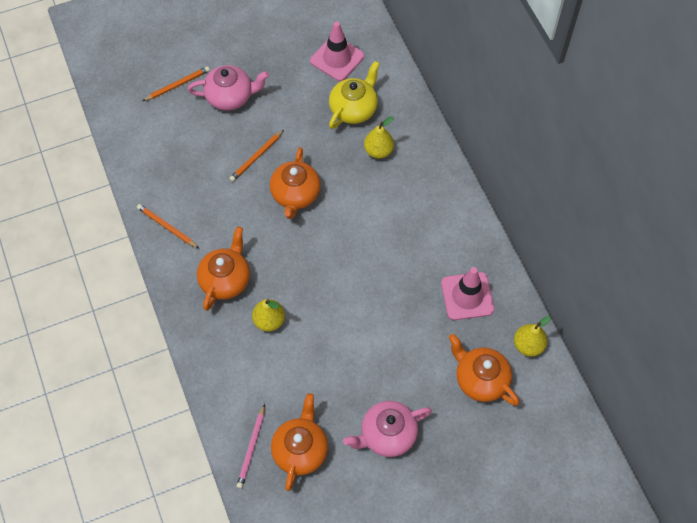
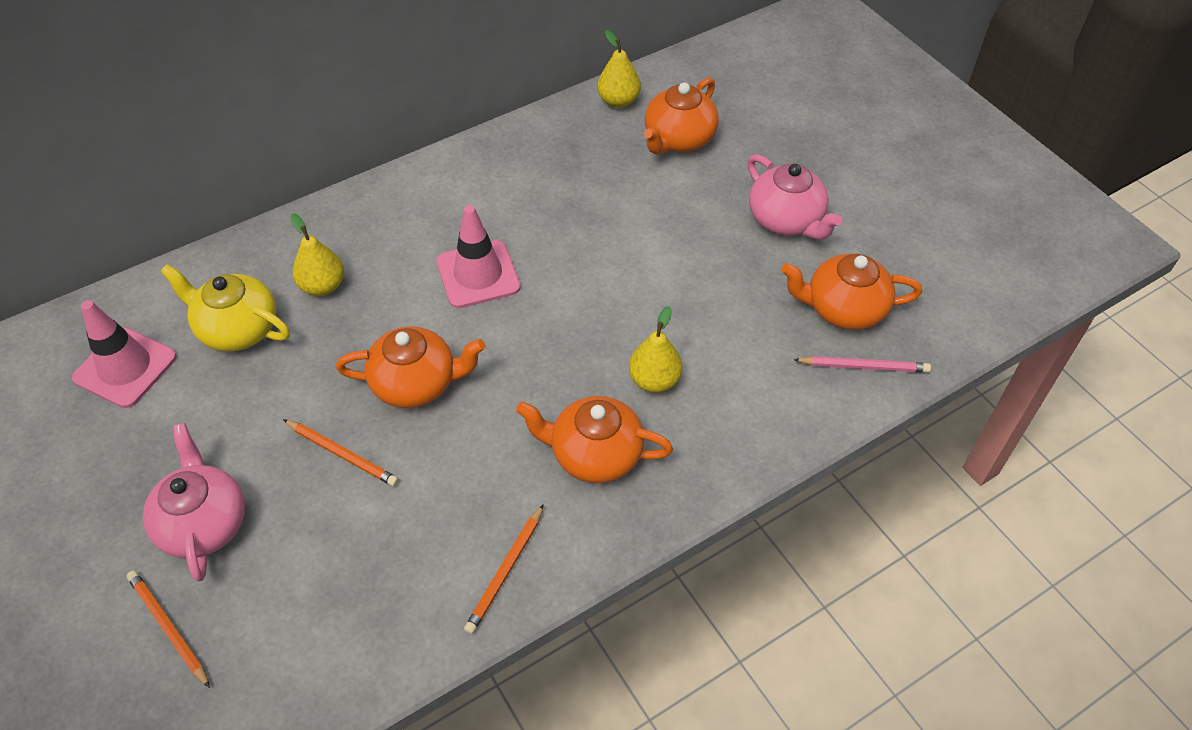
camera: 100 degrees left, 10 degrees down
pink traffic cone [441,267,494,320] -> pink traffic cone moved to [436,205,520,308]

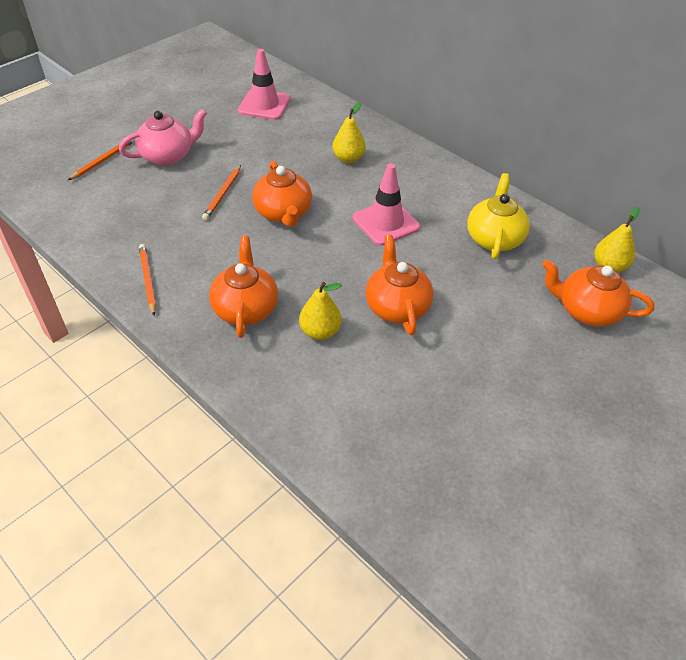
camera: 75 degrees right, 5 degrees down
yellow teapot [160,264,290,352] -> yellow teapot moved to [467,173,530,259]
orange pencil [464,504,544,634] -> orange pencil turned 60 degrees clockwise [139,244,156,316]
pink teapot [748,154,843,240] -> none
orange teapot [781,254,922,330] -> orange teapot moved to [366,235,433,335]
pink pencil [794,356,931,373] -> none

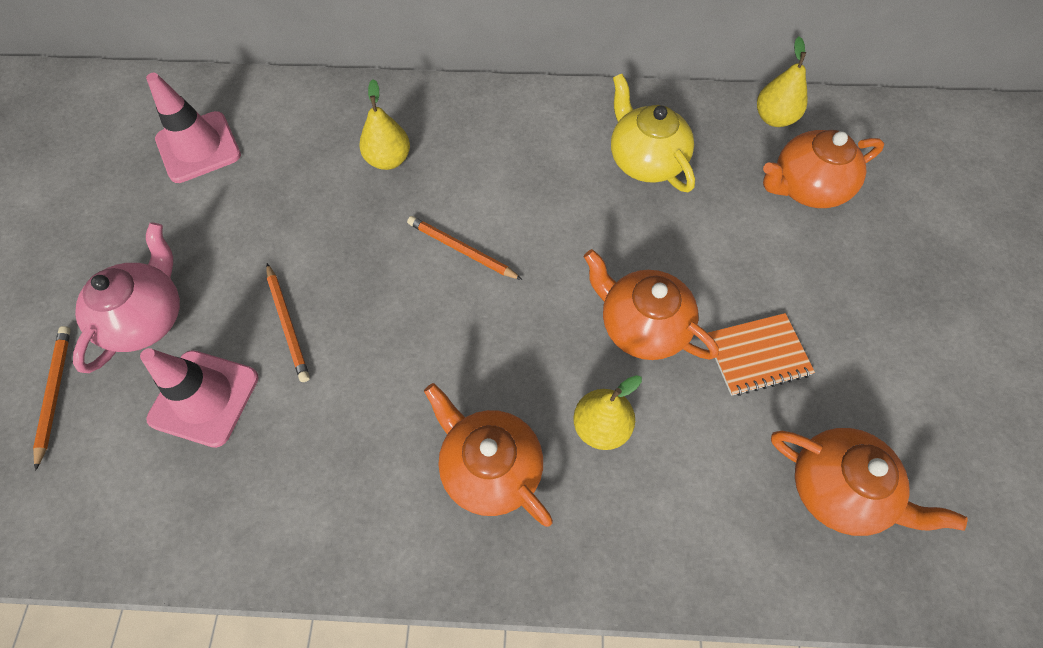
camera: 40 degrees left, 15 degrees up
orange pencil [139,244,156,316] -> orange pencil moved to [407,216,522,280]
orange teapot [252,160,312,227] -> orange teapot moved to [771,428,967,536]
pink traffic cone [353,163,420,246] -> pink traffic cone moved to [140,348,259,448]
none -> orange notebook [708,313,815,396]

